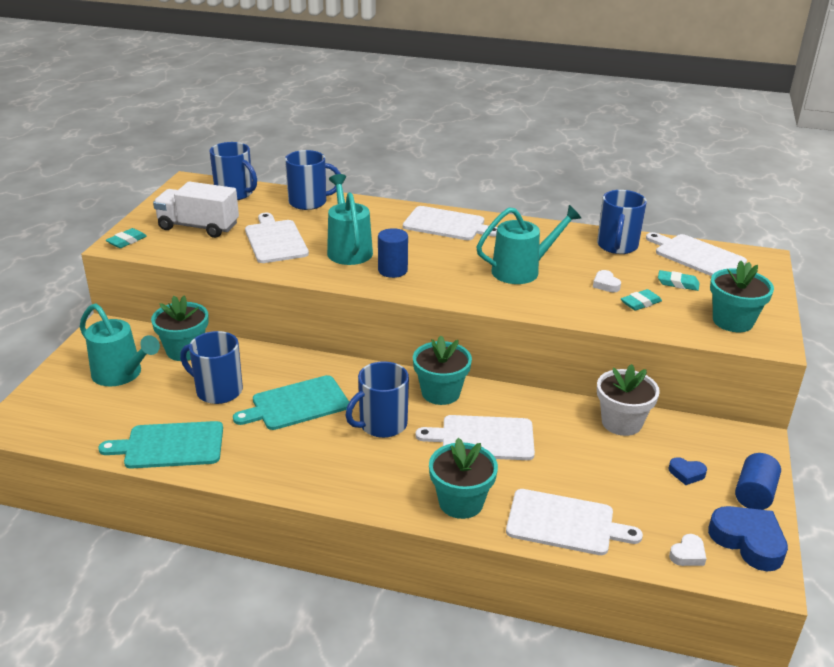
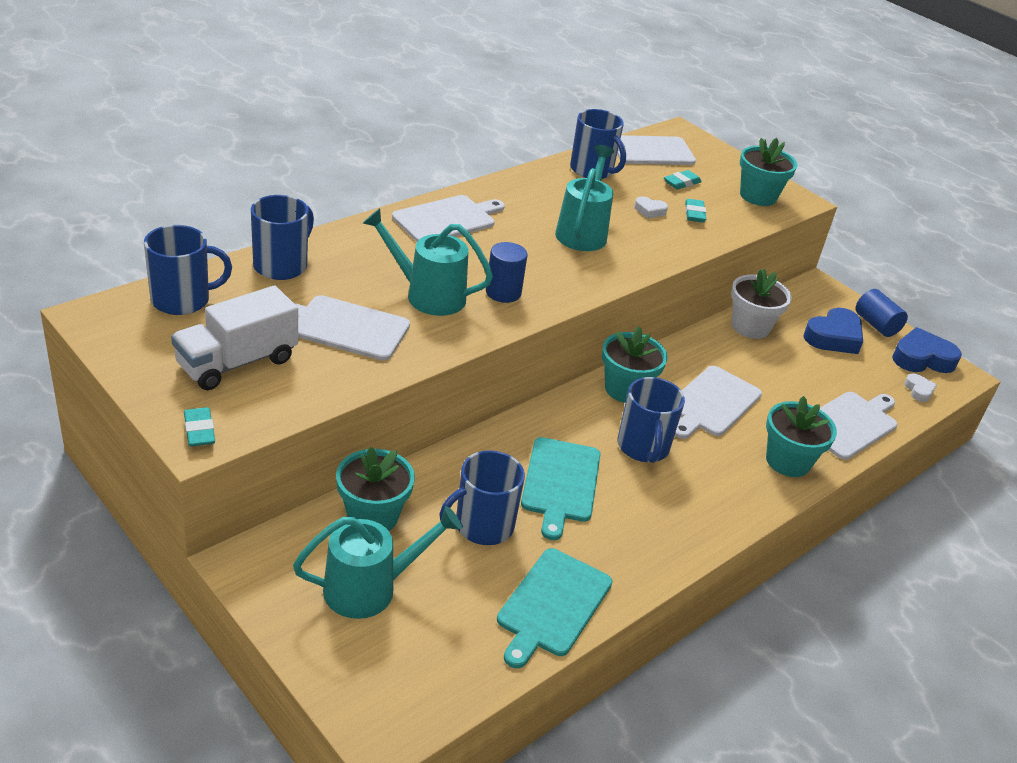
camera: 60 degrees left, 5 degrees up
blue heart [668,457,707,485] -> blue heart [803,308,863,354], size x1.98

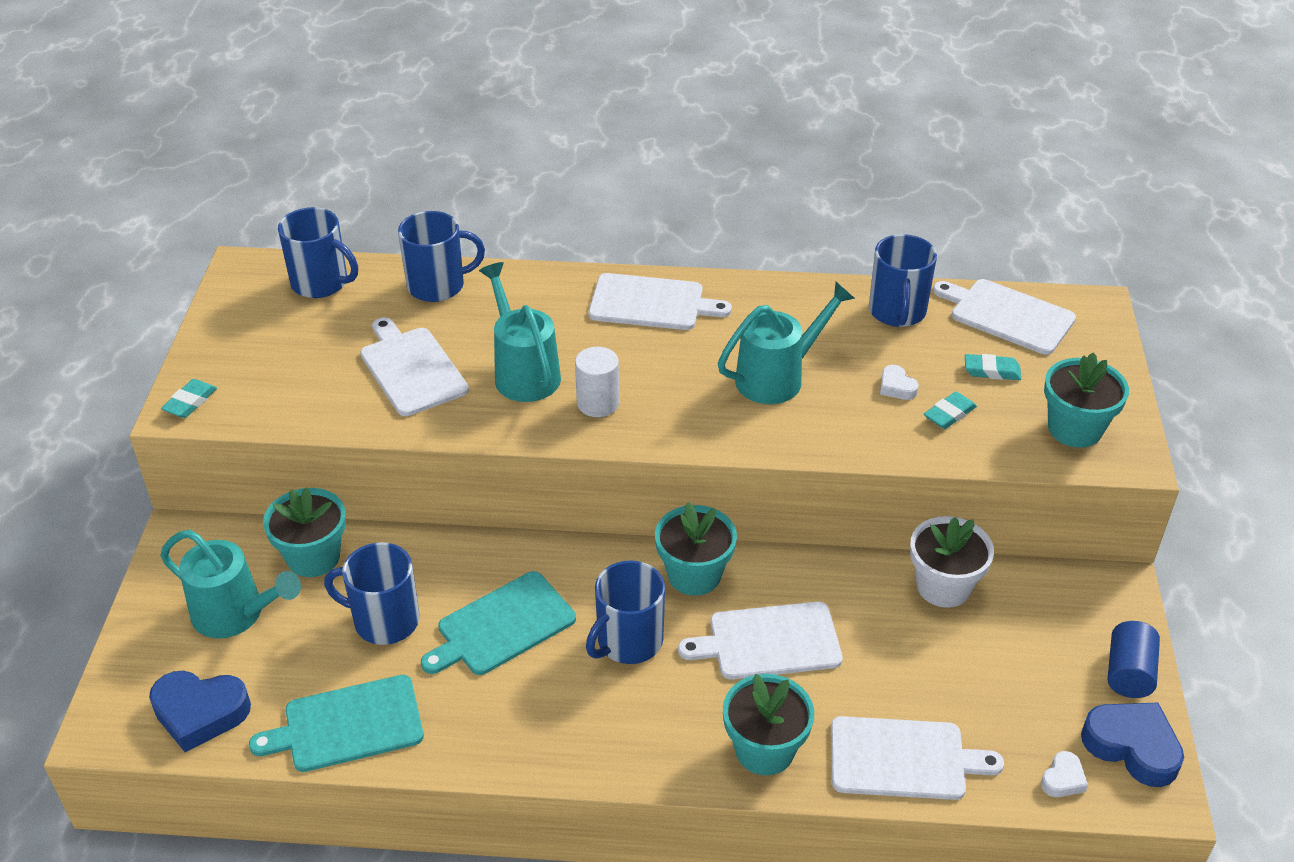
camera: 50 degrees right, 5 degrees up
white truck [171,285,298,390] -> none
blue cylinder [486,242,527,303] -> white cylinder [575,347,619,417]
blue heart [803,308,863,354] -> blue heart moved to [149,671,251,752]

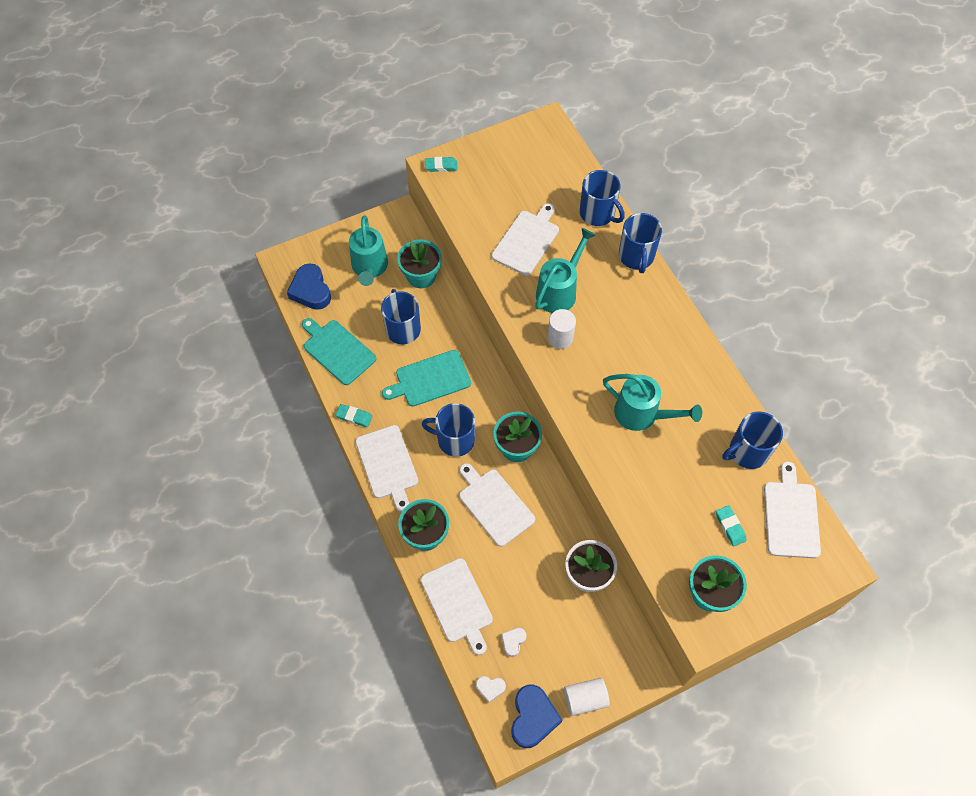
camera: 60 degrees right, 20 degrees up
blue mug [278,207,358,298] -> blue mug moved to [619,213,662,273]
turquoise cutting board [421,571,576,675] -> turquoise cutting board turned 45 degrees counterclockwise [382,350,471,407]
white cutting board [589,273,732,330] -> white cutting board moved to [355,425,418,512]
white heart [880,365,919,400] -> white heart moved to [501,628,527,657]
turquoise eraser [924,392,977,429] -> turquoise eraser moved to [336,404,372,427]
blue cylinder [1108,621,1160,698] -> white cylinder [564,678,610,716]

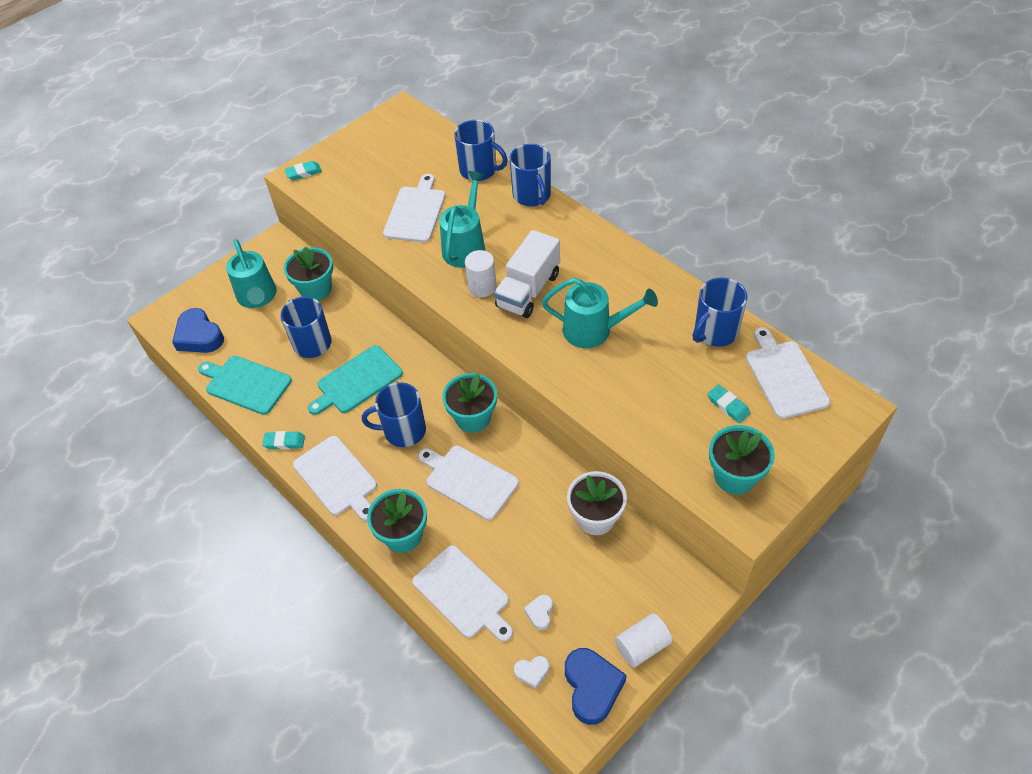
camera: 15 degrees left, 10 degrees down
none -> white truck [494,230,560,318]

